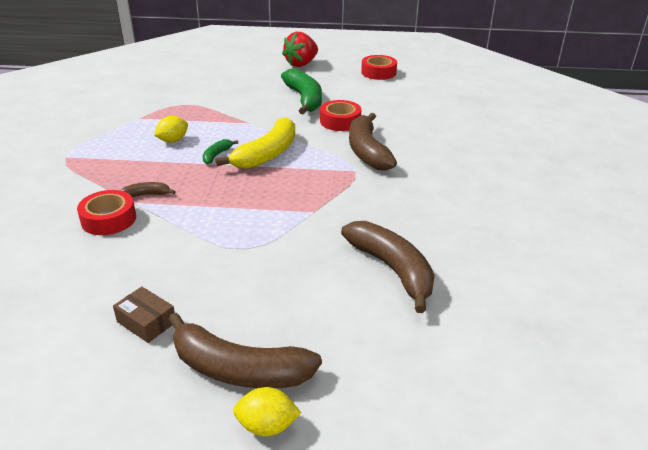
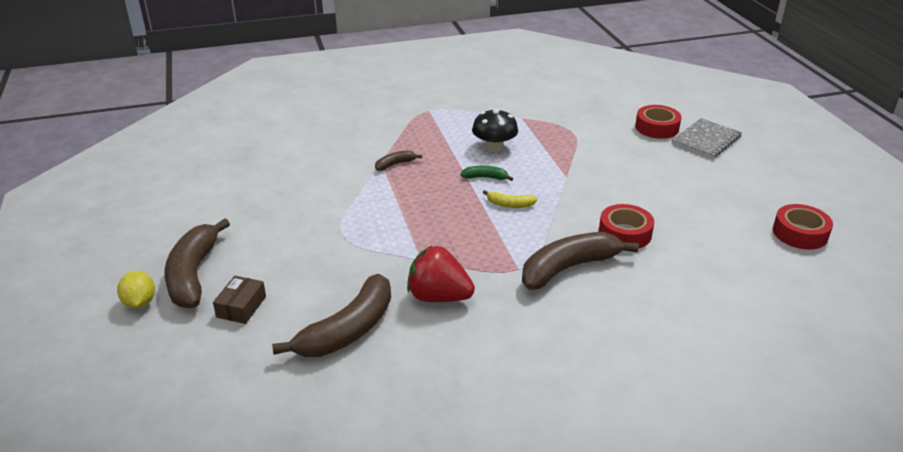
camera: 70 degrees right, 0 degrees up
red tape [77,190,136,235] -> red tape moved to [635,105,682,139]
brown box [113,287,175,343] -> brown box moved to [213,276,266,324]
brown banana [120,182,176,198] -> brown banana turned 90 degrees counterclockwise [375,151,422,171]
yellow lemon [154,116,188,143] -> black mushroom [472,108,518,152]
yellow banana [216,117,295,169] -> yellow banana [483,190,537,208], size x0.46
green banana [281,68,322,114] -> none
red strawberry [282,32,318,67] -> red strawberry moved to [407,246,475,302]
none -> grey notebook [672,118,742,159]

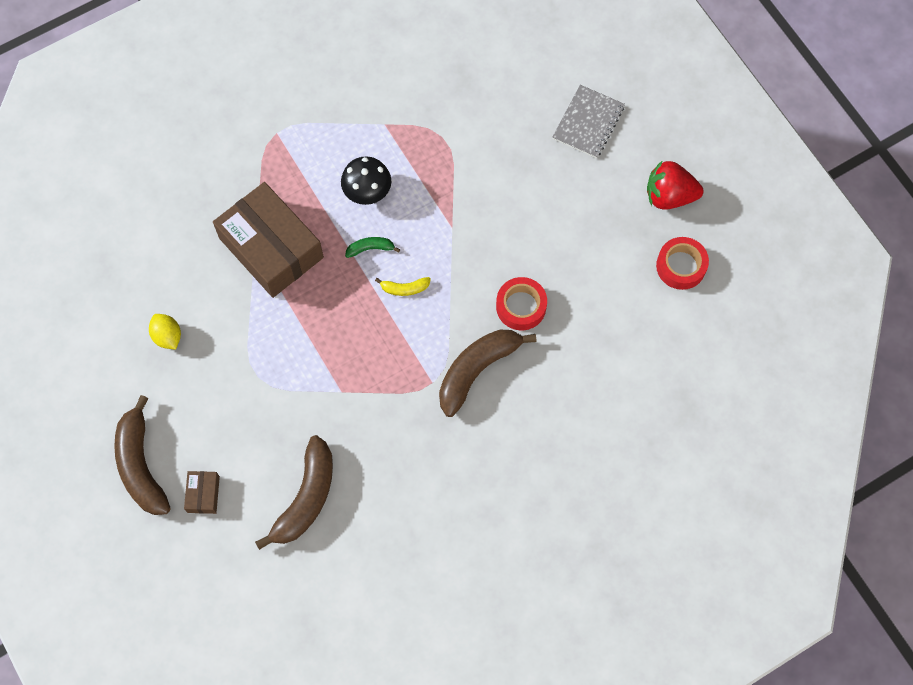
camera: 15 degrees left, 35 degrees up
yellow lemon [117,271,155,309] -> yellow lemon moved to [149,314,181,350]
brown banana [375,151,422,171] -> brown box [213,182,324,298]
red strawberry [407,246,475,302] -> red strawberry moved to [647,160,703,210]
red tape [635,105,682,139] -> none

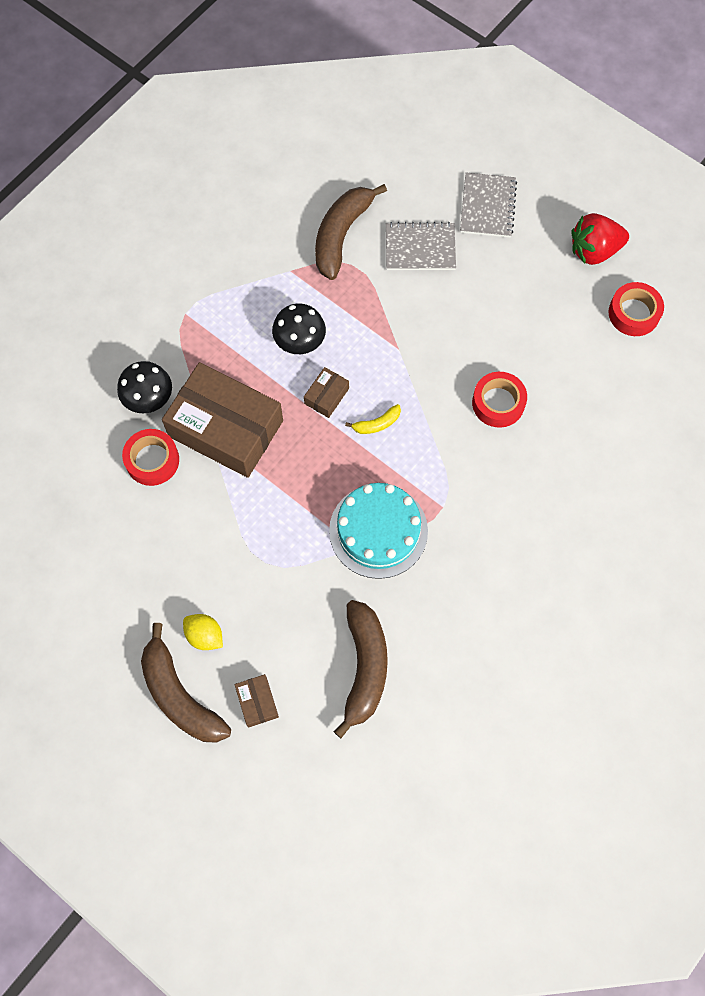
camera: 20 degrees left, 0 degrees up
yellow lemon [149,314,181,350] -> yellow lemon moved to [183,614,223,650]
green banana [345,237,400,258] -> brown box [304,367,349,418]
brown banana [439,330,537,417] -> brown banana moved to [315,184,387,280]
none -> black mushroom [117,361,172,414]
none -> red tape [122,429,179,486]
none -> turquoise cake [329,483,428,579]
none -> grey notebook [386,222,456,270]

